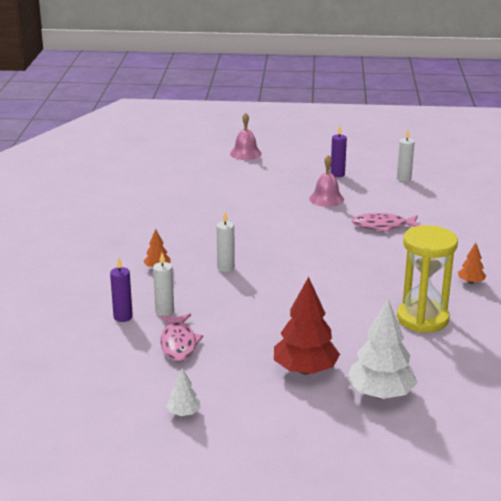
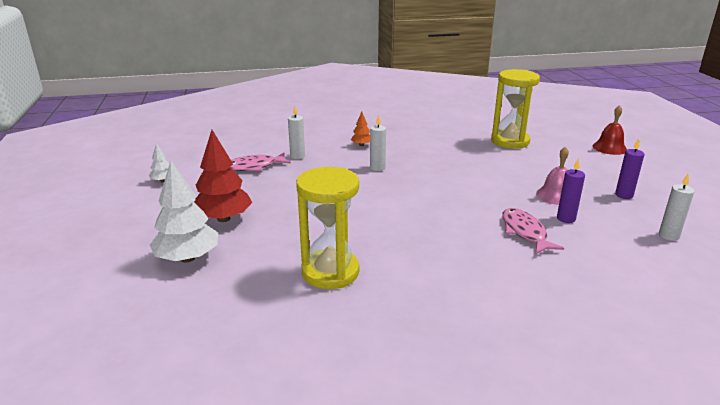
camera: 75 degrees right, 0 degrees up
purple candle [110,258,133,322] -> purple candle moved to [557,158,585,223]
pink bell [230,113,262,160] -> red bell [593,105,627,155]
orange tree [458,243,486,284] -> none
none -> yellow hourglass [491,69,540,149]

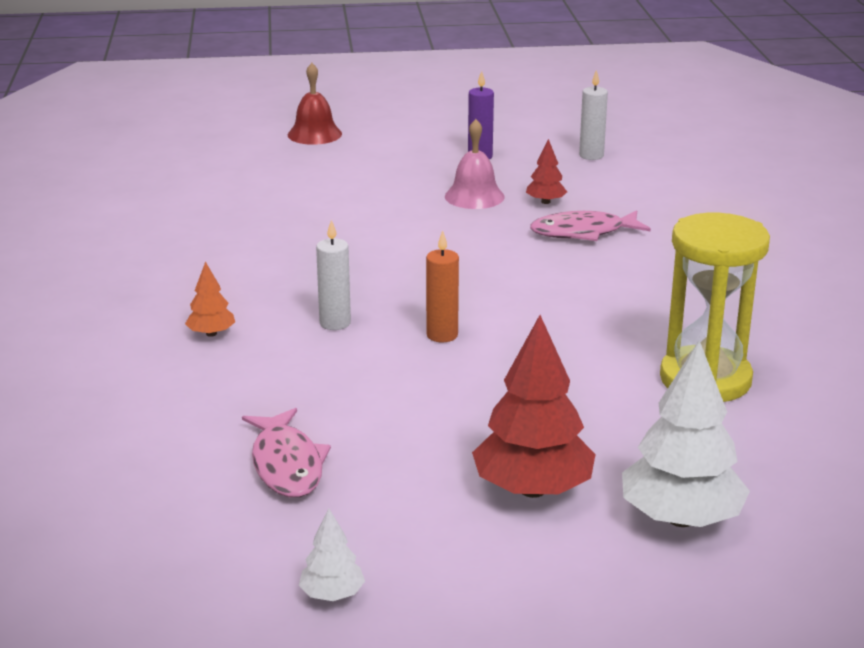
camera: 85 degrees left, 0 degrees up
white candle [288,106,305,159] -> none
yellow hourglass [491,69,540,149] -> none
purple candle [557,158,585,223] -> red tree [526,139,567,204]
none -> orange candle [426,231,459,342]

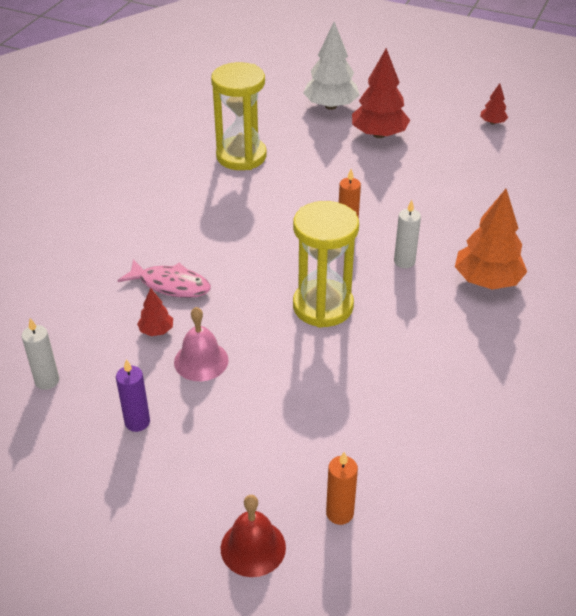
camera: 150 degrees left, 15 degrees up
orange tree [185,261,235,337] -> orange tree [455,189,527,290], size x2.07
pink fish [242,408,331,497] -> none
white tree [299,508,365,601] -> red tree [480,83,508,125]
none -> yellow hourglass [293,201,359,328]
none -> orange candle [326,452,358,525]

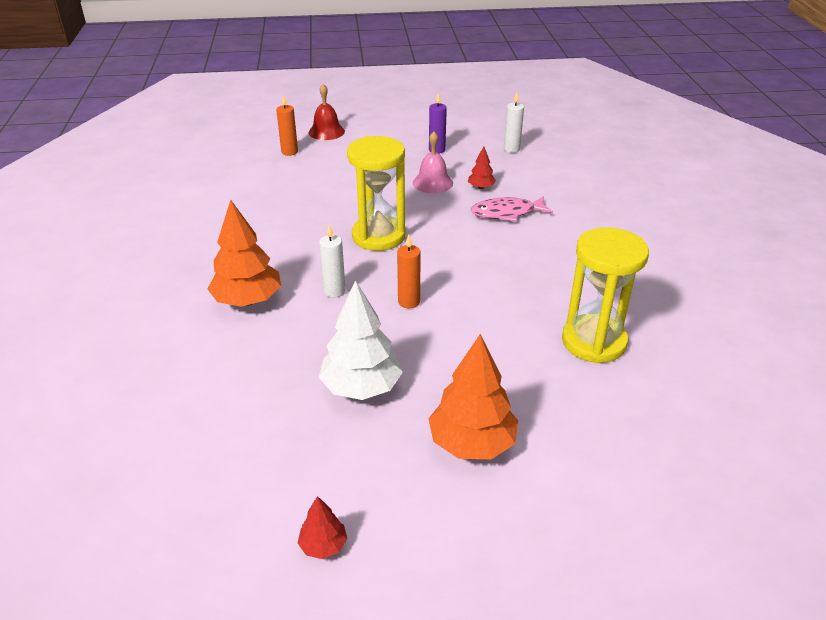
camera: 150 degrees right, 5 degrees down
white tree [303,22,360,110] -> white tree moved to [319,280,403,400]
red tree [352,48,410,138] -> orange tree [428,334,518,459]

